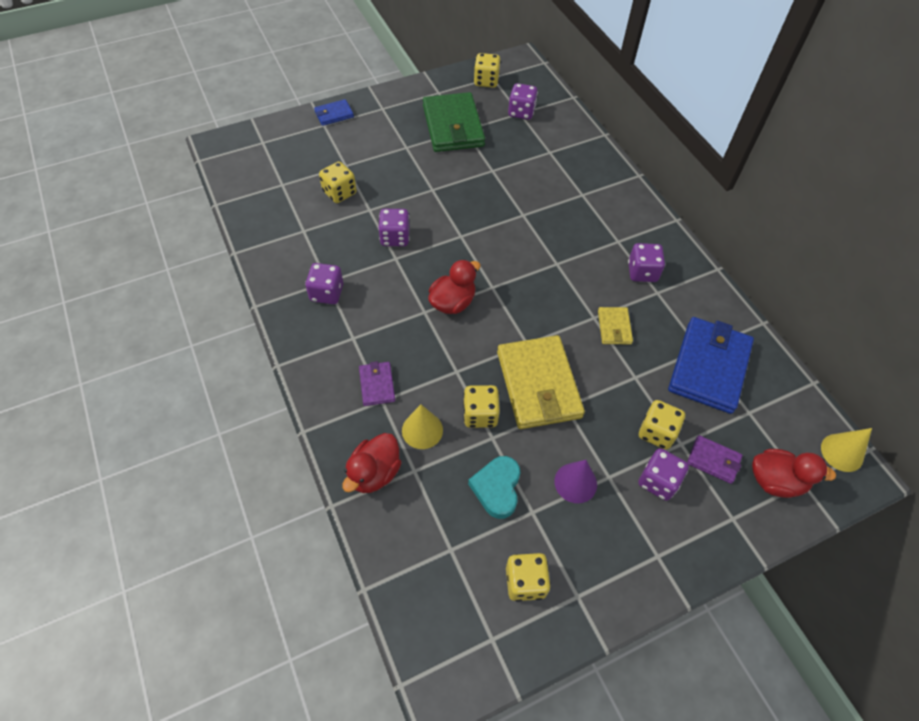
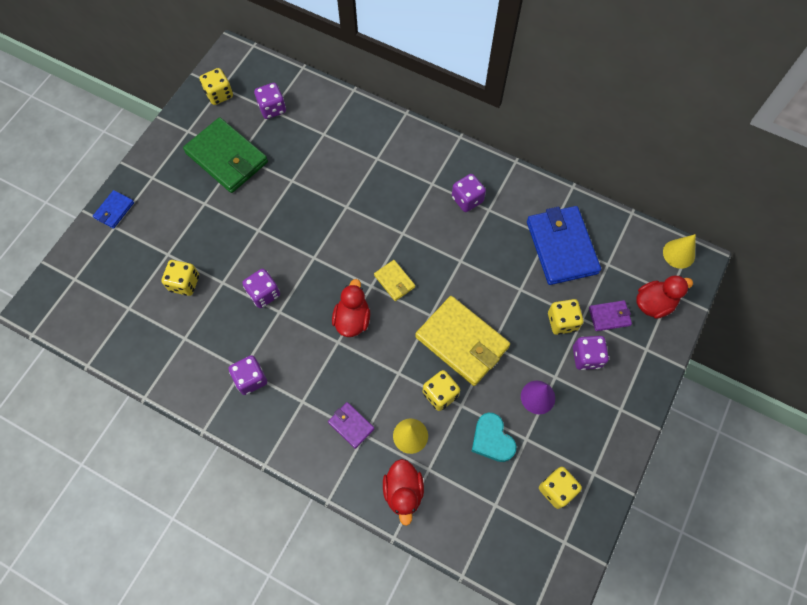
camera: 35 degrees left, 10 degrees up
yellow wallet [598,307,633,344] -> yellow wallet moved to [374,260,415,301]

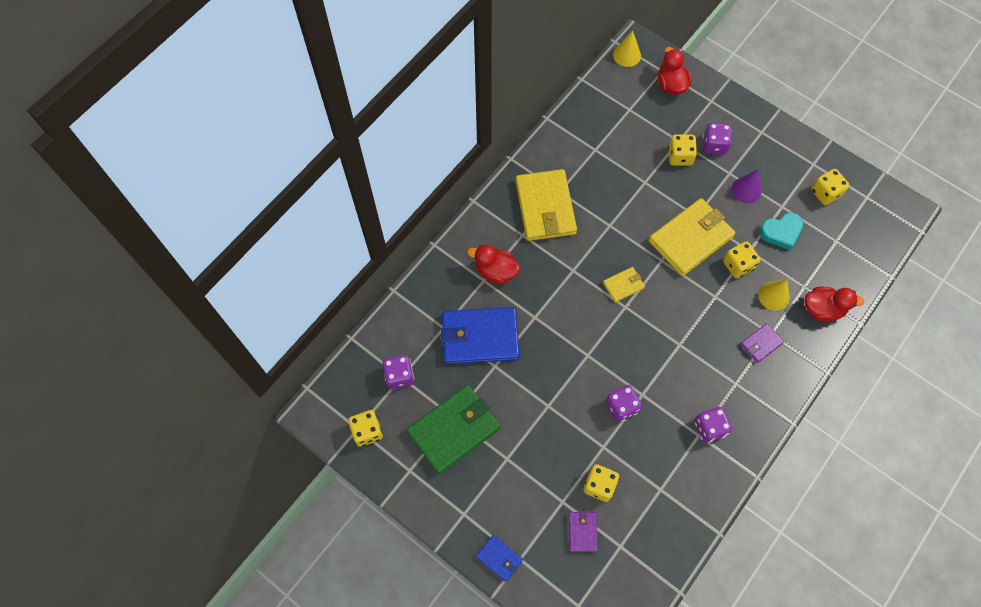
camera: 80 degrees left, 0 degrees up
red duck [332,279,370,337] -> red duck moved to [467,245,520,284]
purple dice [452,174,486,212] -> yellow wallet [516,169,577,241]
blue wallet [527,206,601,285] -> blue wallet moved to [441,307,520,364]
purple wallet [589,300,632,331] -> purple wallet moved to [569,511,598,552]

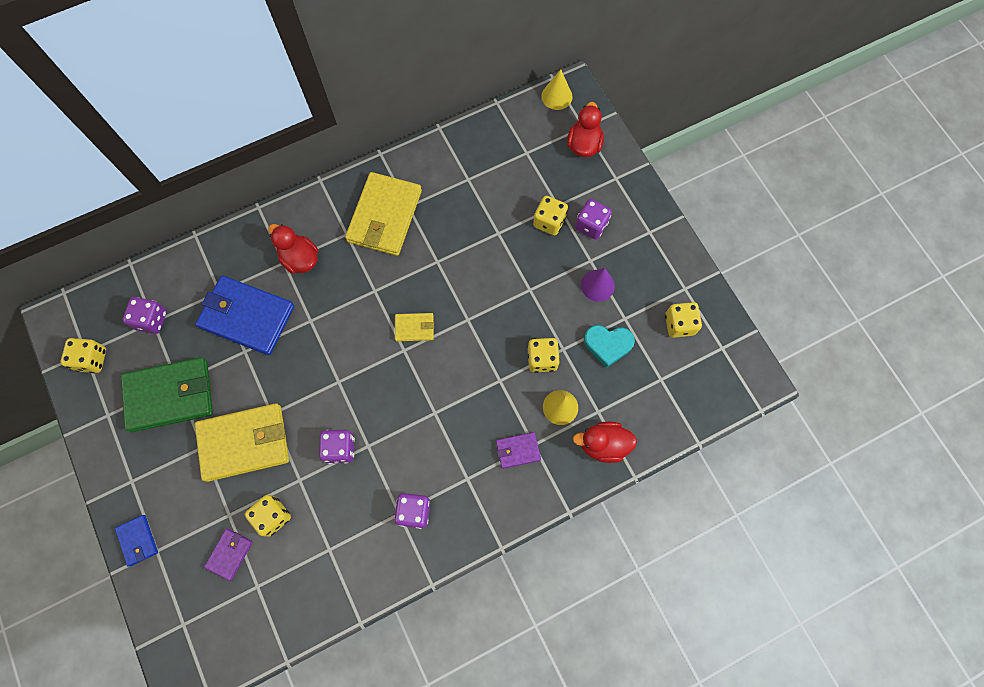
camera: 25 degrees right, 5 degrees up
yellow wallet [649,198,735,276] -> yellow wallet moved to [195,403,289,482]
red duck [804,287,864,322] -> red duck turned 150 degrees clockwise [573,422,637,463]

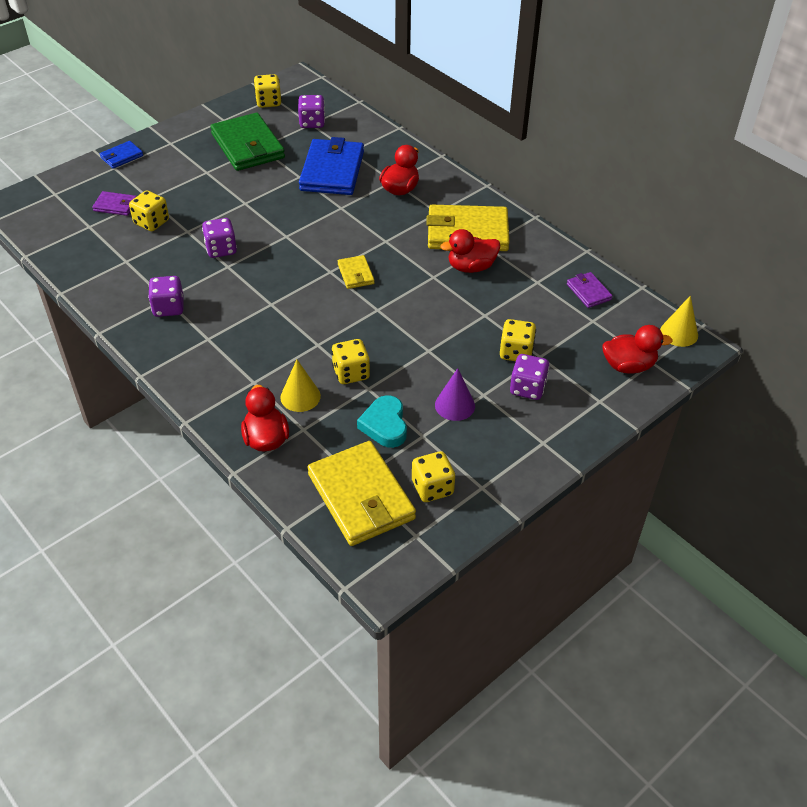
camera: 75 degrees right, 25 degrees down
yellow wallet [195,403,289,482] -> yellow wallet moved to [307,441,416,546]
purple wallet [496,432,541,469] -> purple wallet moved to [567,272,613,308]
none -> red duck [440,229,500,273]

